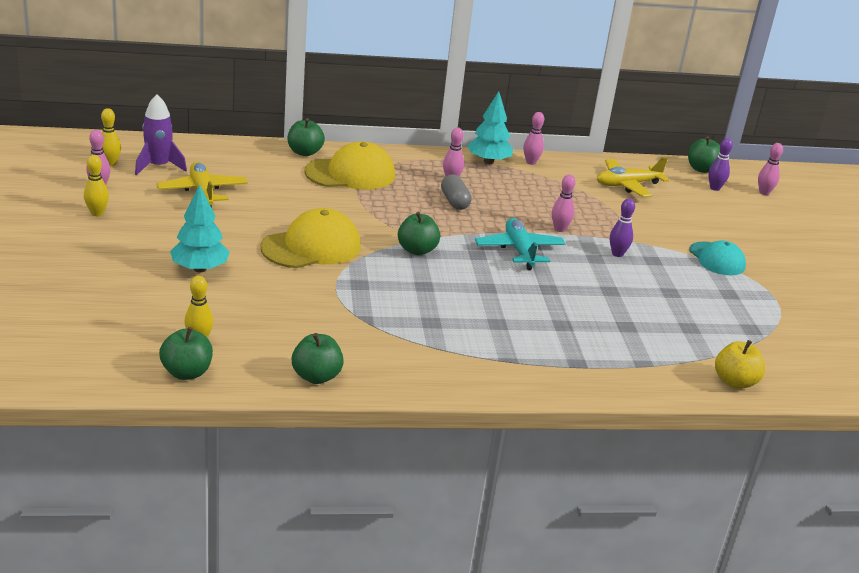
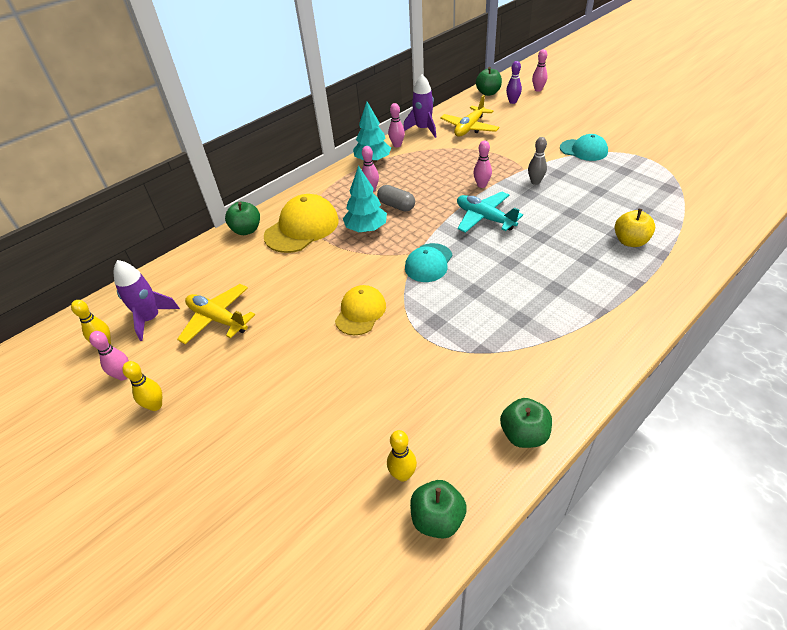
camera: 30 degrees left, 15 degrees up
turquoise tree [170,184,230,272] -> turquoise tree moved to [343,166,387,232]
yellow cap [261,208,361,268] -> yellow cap [335,285,386,335], size x0.64
green apple [398,212,440,255] -> turquoise cap [405,243,453,282]
purple bowling pin [610,198,635,257] -> grey bowling pin [528,137,547,185]
yellow apple [715,340,765,389] -> yellow apple moved to [615,209,655,247]
none -> purple rocket [403,74,436,138]

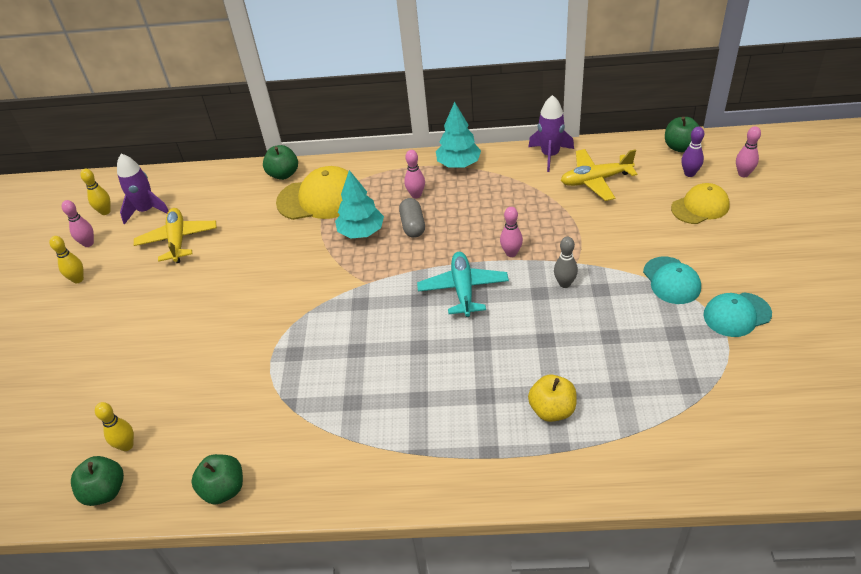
camera: 45 degrees right, 0 degrees up
yellow cap [335,285,386,335] -> yellow cap moved to [671,183,730,224]
pink bowling pin [388,103,405,148] -> none
turquoise cap [405,243,453,282] -> turquoise cap moved to [703,293,772,337]

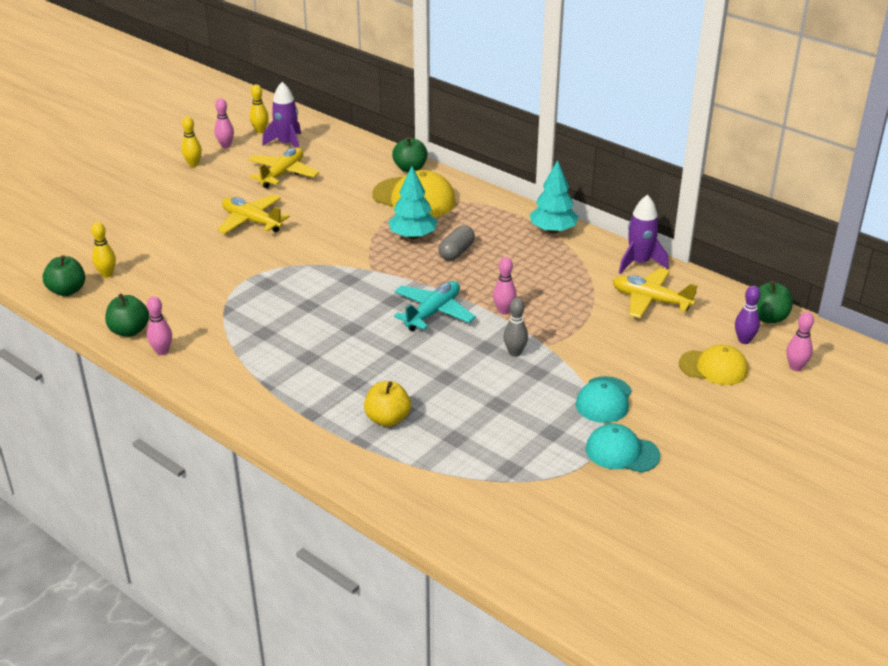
camera: 35 degrees right, 10 degrees down
pink bowling pin [404,150,425,199] -> pink bowling pin moved to [147,296,172,355]
none -> yellow plane [217,194,290,234]

